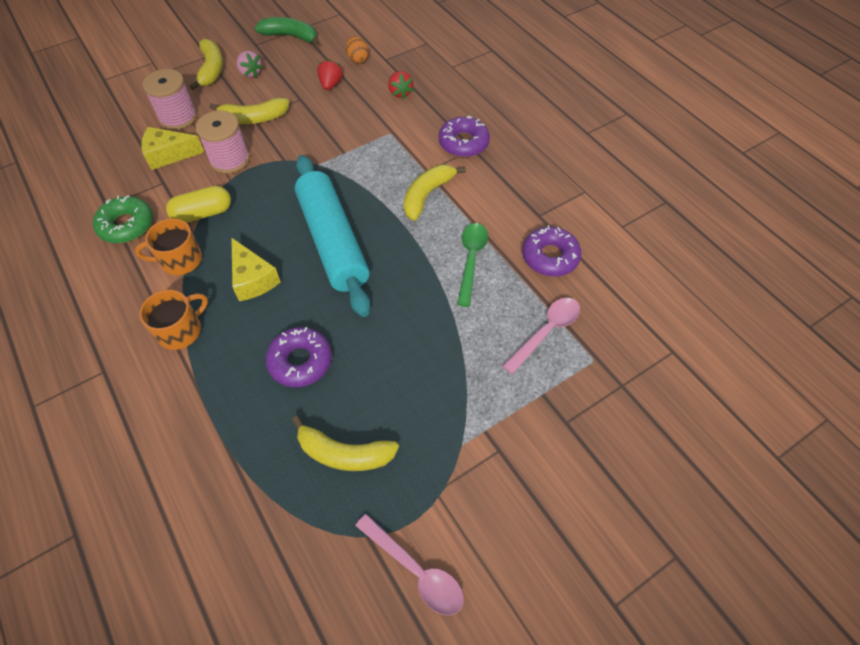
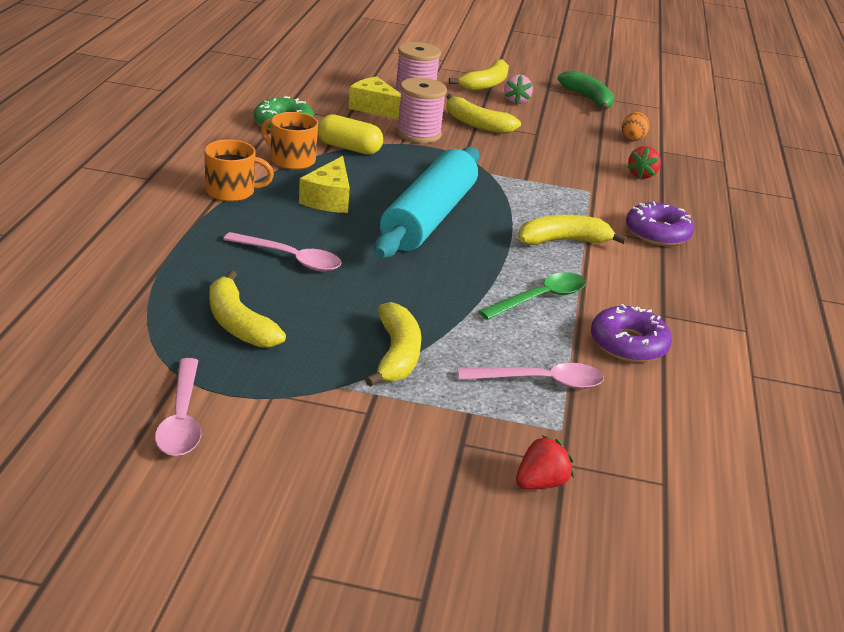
camera: 40 degrees right, 25 degrees down
purple donut [265,327,332,387] -> pink spoon [223,232,342,271]
red strawberry [317,59,343,90] -> red strawberry moved to [516,435,574,489]
none -> yellow banana [365,302,422,387]

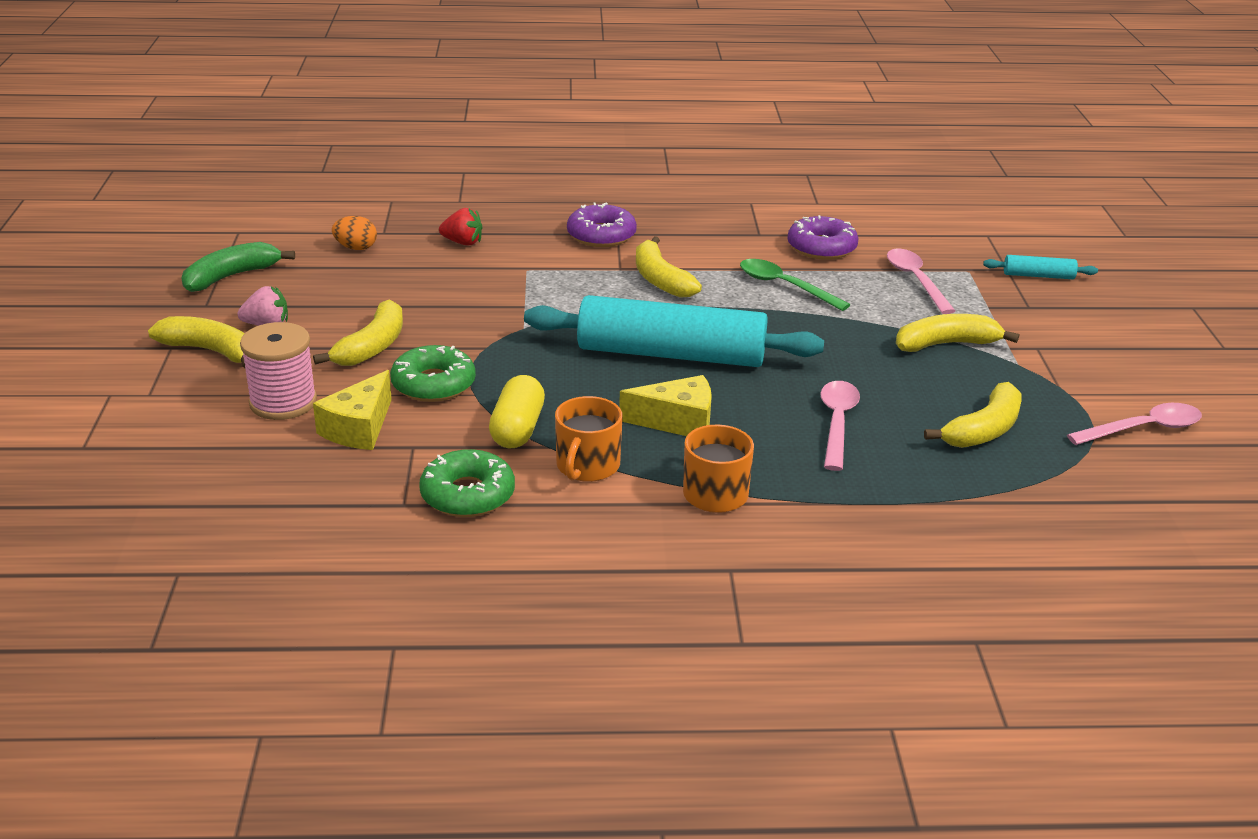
camera: 100 degrees left, 0 degrees up
pink spool [396,77,447,143] -> green donut [390,345,476,402]
red strawberry [516,435,574,489] -> turquoise rolling pin [983,255,1098,279]

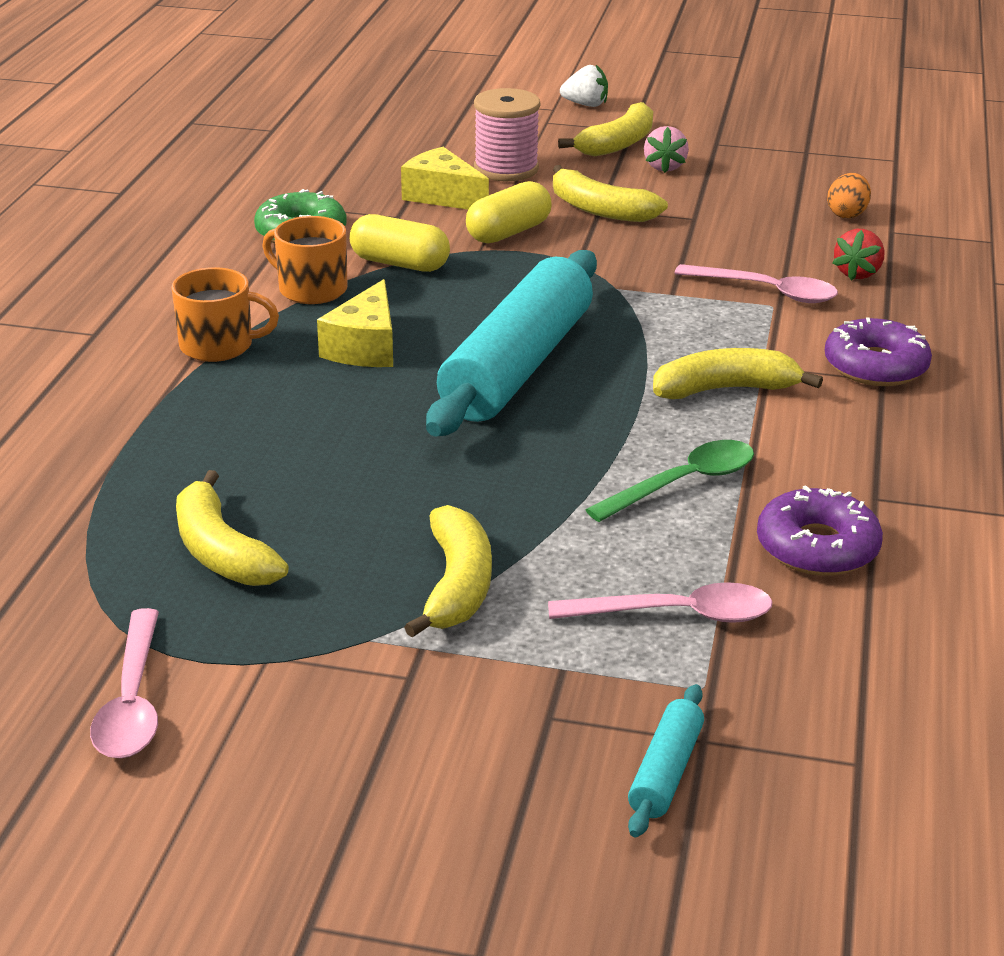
camera: 105 degrees right, 0 degrees up
green banana [181,242,295,292] -> none
green donut [390,345,476,402] -> yellow capsule [466,181,552,243]
pink spoon [820,381,860,471] -> pink spoon moved to [675,264,838,303]
none -> white strawberry [560,65,608,107]

